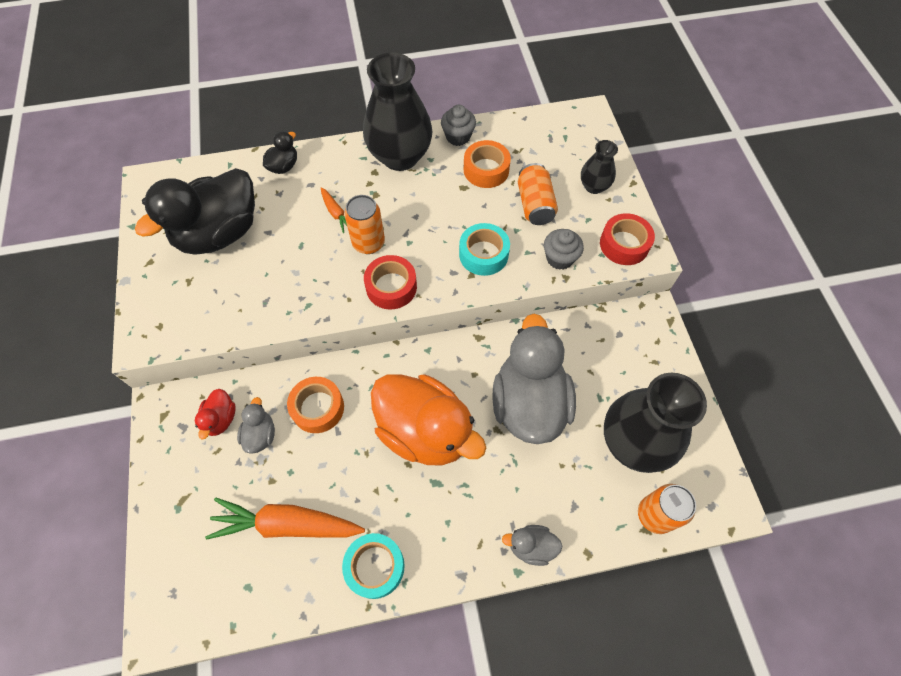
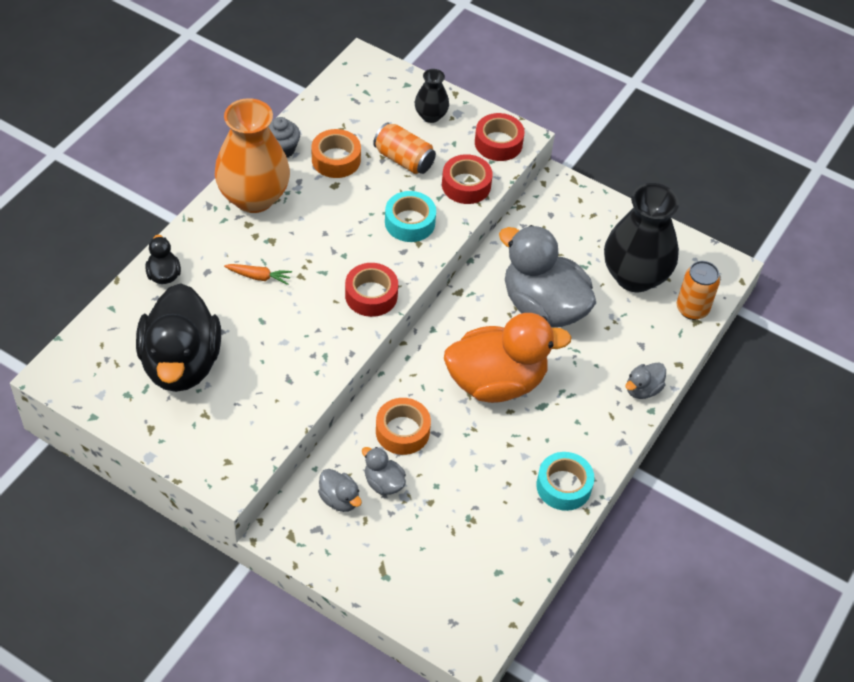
camera: 50 degrees left, 10 degrees down
red duck [195,389,236,440] -> grey duck [318,469,362,512]
orange carrot [205,498,365,540] -> none
orange can [344,195,385,254] -> none
black vase [363,53,433,171] -> orange vase [215,98,290,213]
grey cupcake [544,229,584,270] -> red tape [442,154,493,204]

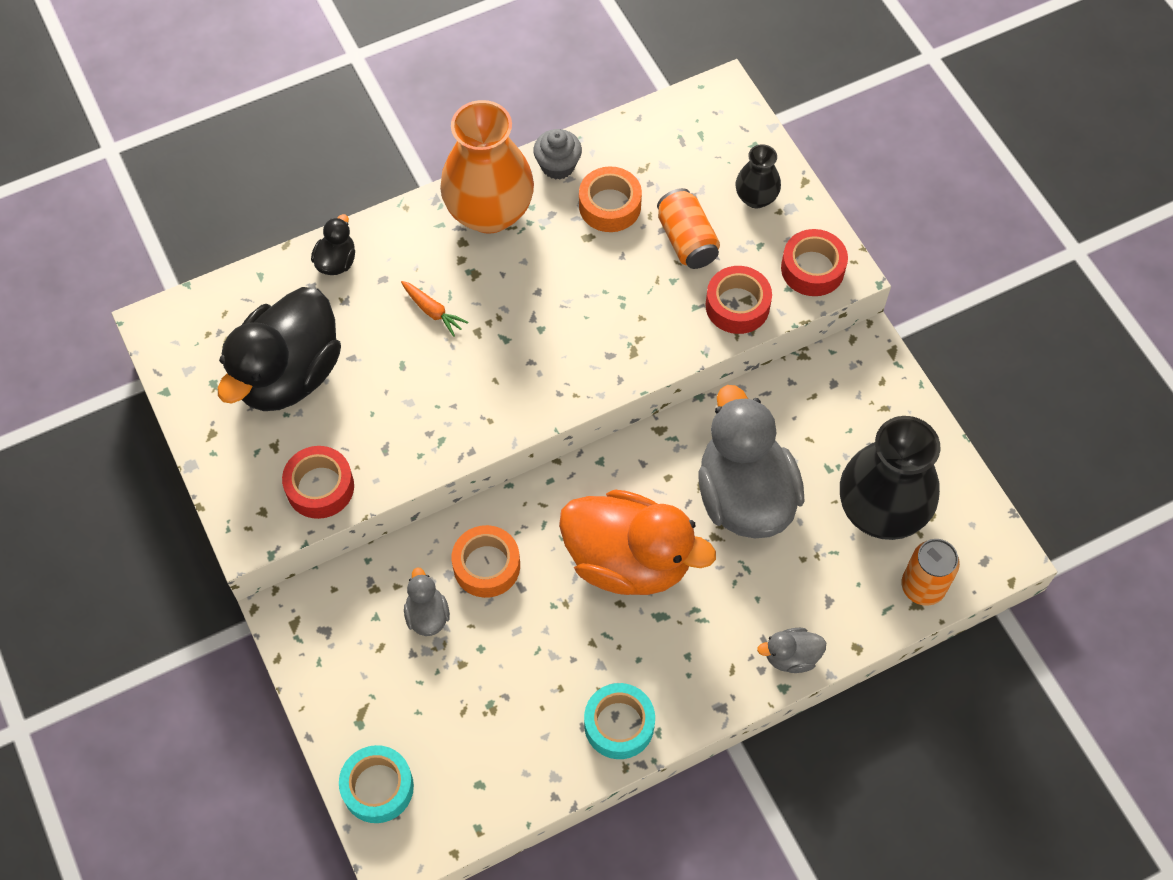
camera: 35 degrees right, 10 degrees up
grey duck [318,469,362,512] -> none
red tape [345,263,398,317] -> red tape moved to [282,446,354,519]
turquoise tape [385,191,436,242] -> turquoise tape moved to [339,745,414,823]

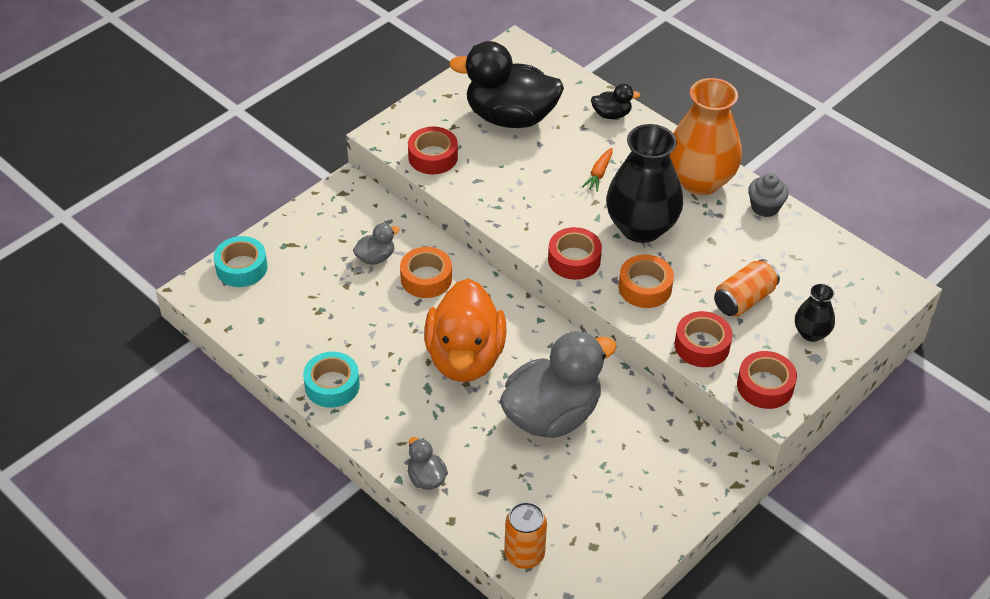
camera: 70 degrees right, 15 degrees down
orange tape [579,166,642,232] -> orange tape moved to [619,255,674,308]
black vase [840,416,940,540] -> black vase moved to [606,124,683,243]
none -> red tape [548,227,602,280]

